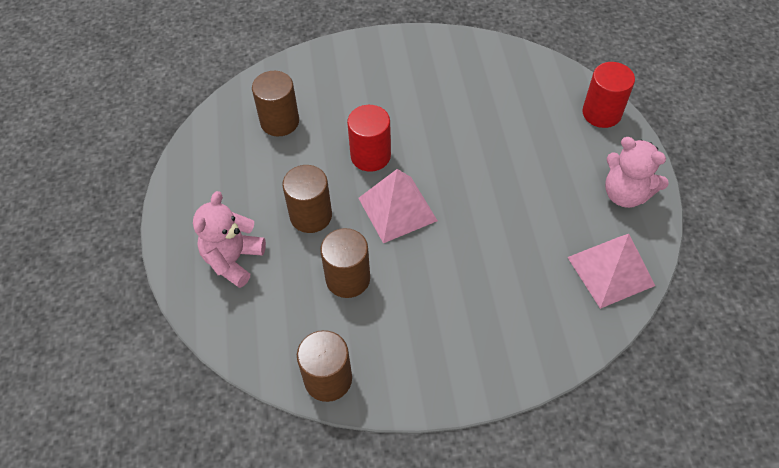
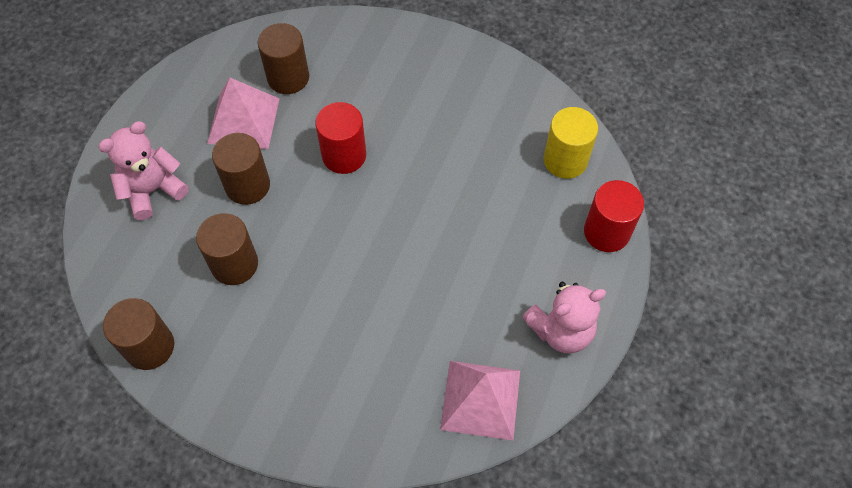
camera: 30 degrees right, 5 degrees up
pink pyramid [358,169,438,243] -> pink pyramid moved to [207,78,280,149]
pink teddy bear [605,137,669,208] -> pink teddy bear turned 90 degrees counterclockwise [522,282,606,353]
none -> yellow cylinder [543,107,598,179]

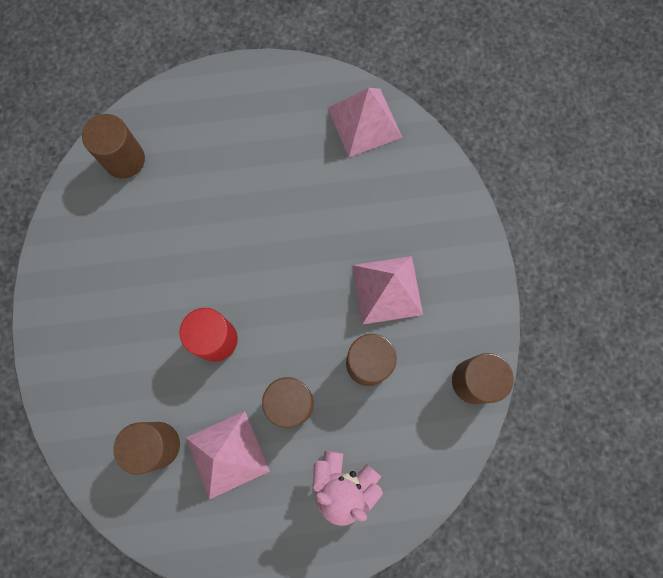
camera: 120 degrees left, 15 degrees up
pink teddy bear [522,282,606,353] -> none
yellow cylinder [543,107,598,179] -> brown cylinder [82,114,145,179]
red cylinder [584,180,644,252] -> none
none -> pink pyramid [352,256,423,325]

